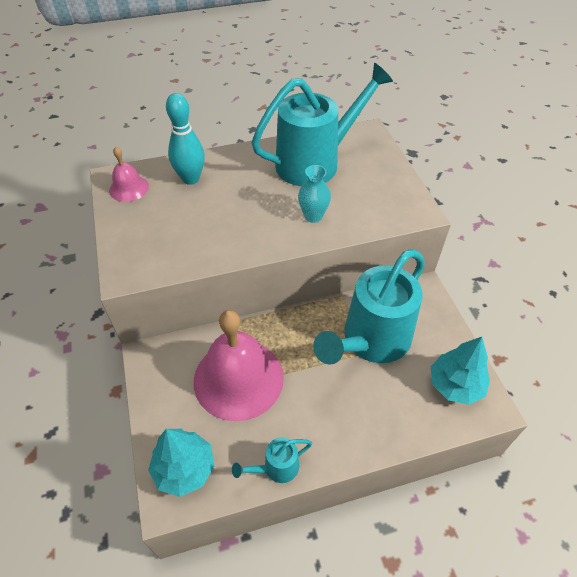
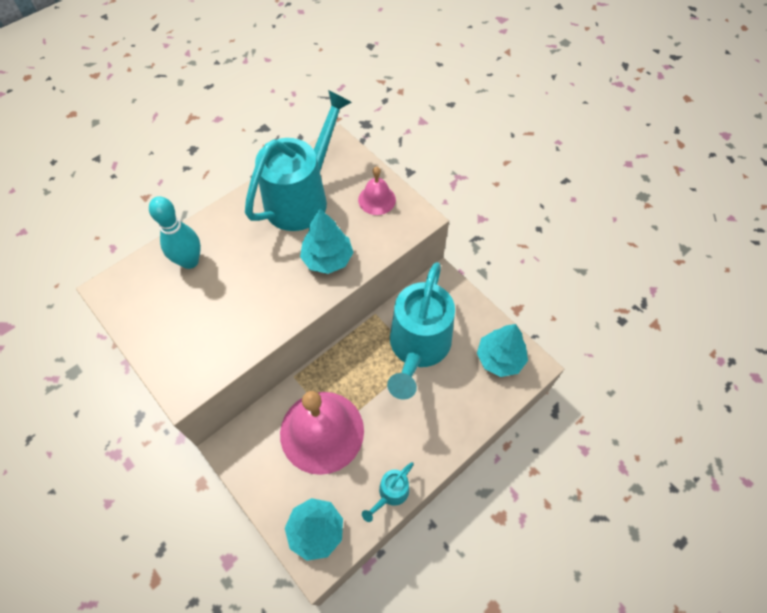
camera: 25 degrees left, 10 degrees up
pink bell [109,147,149,202] -> pink bell moved to [358,167,396,215]
turquoise vase [298,165,331,223] -> turquoise tree [300,209,354,274]

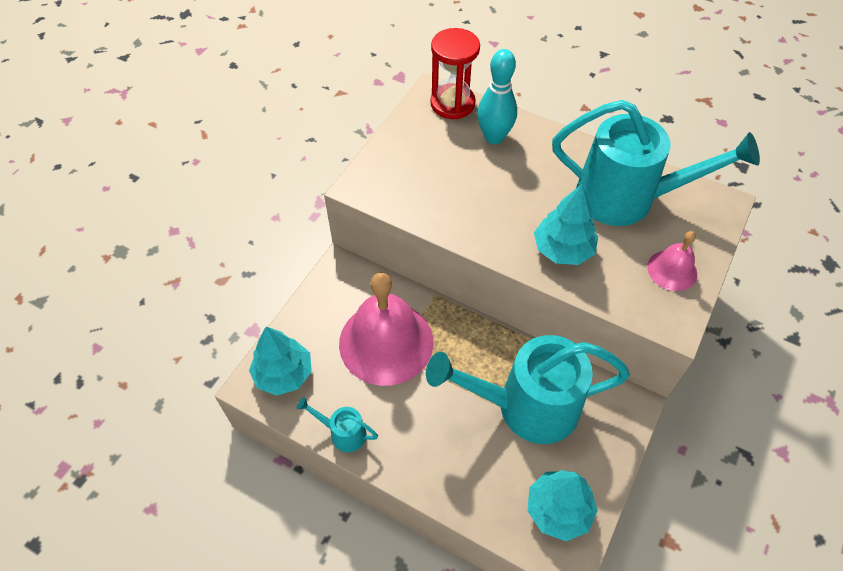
camera: 70 degrees right, 5 degrees down
none -> red hourglass [430,28,480,119]

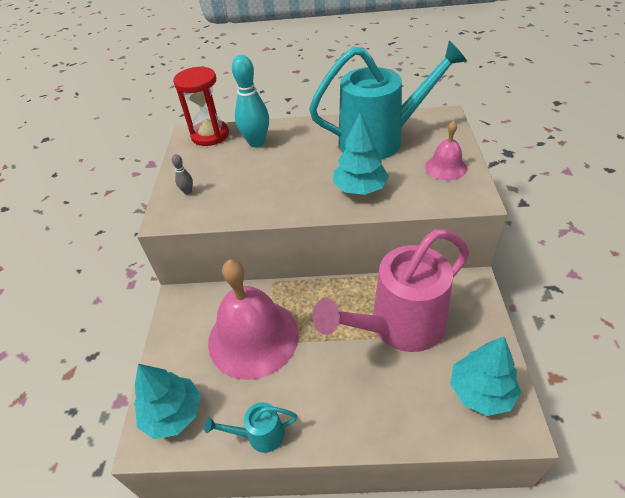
camera: 25 degrees left, 10 degrees down
turquoise watering can [426,335,630,444] -> pink watering can [312,230,469,352]
none -> grey bowling pin [172,154,193,195]

